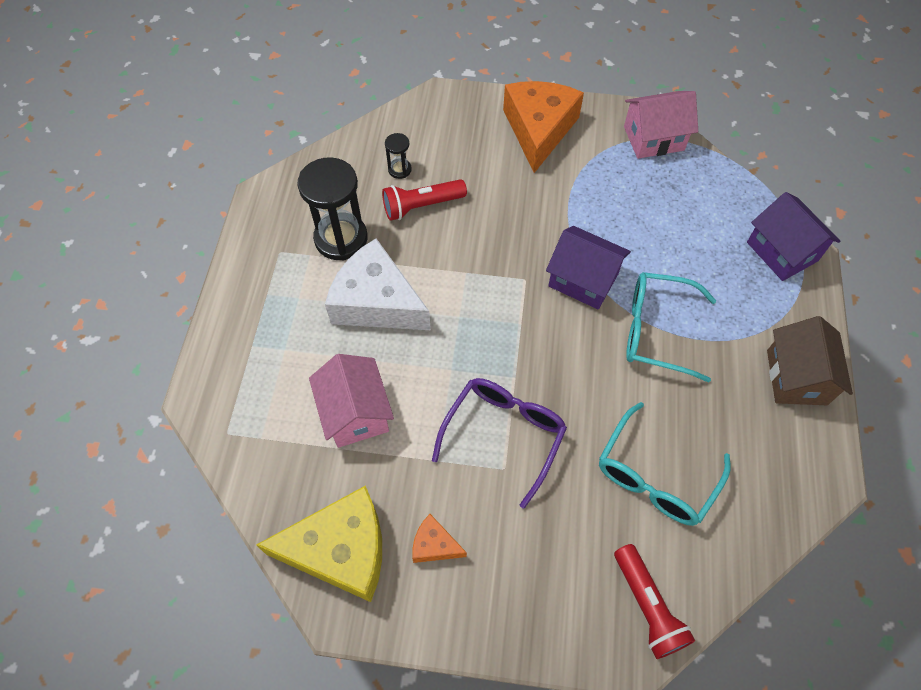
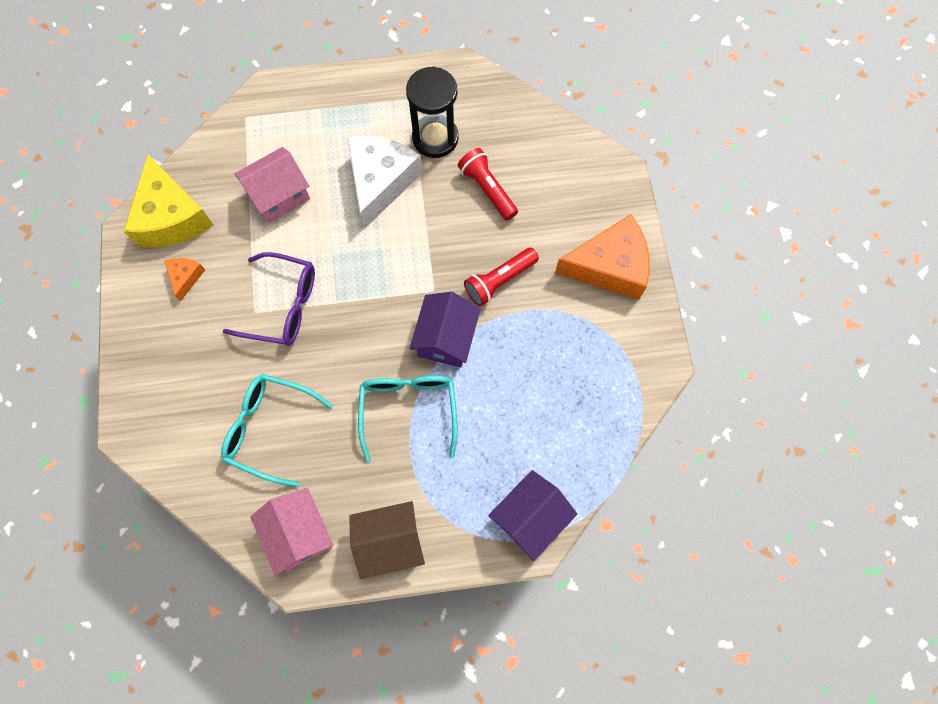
camera: 75 degrees right, 10 degrees up
black hourglass [385,133,412,179] -> none
red flashlight [614,544,695,659] -> red flashlight moved to [464,248,539,307]
pink house [624,91,698,159] -> pink house moved to [250,488,333,576]

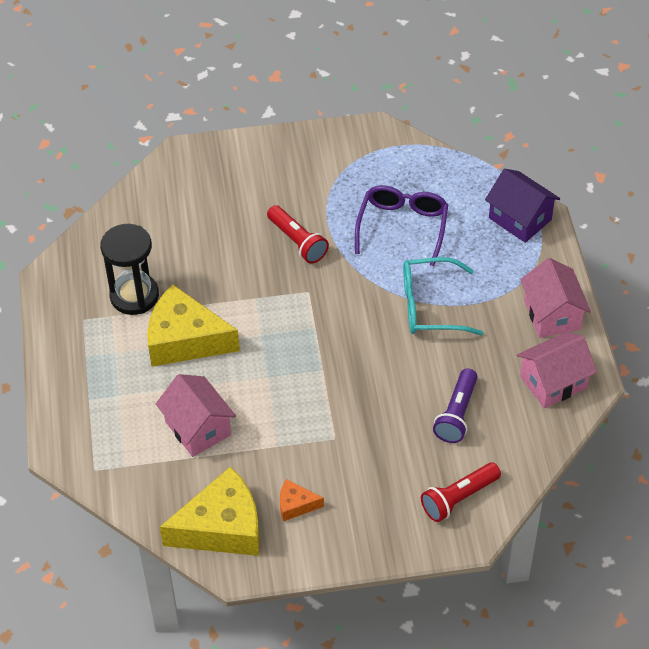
camera: 90 degrees left, 20 degrees down
turquoise glasses [221,374,333,487] -> purple flashlight [433,368,478,443]
purple glasses [223,252,315,346] -> purple glasses moved to [355,185,448,266]
white cheese [347,136,423,229] -> yellow cheese [147,285,240,367]
brown house [349,501,425,579] -> pink house [520,258,591,338]
purple house [409,292,481,367] -> none
red flashlight [458,148,518,220] -> red flashlight moved to [421,462,501,522]
orange cheese [555,214,650,300] -> none

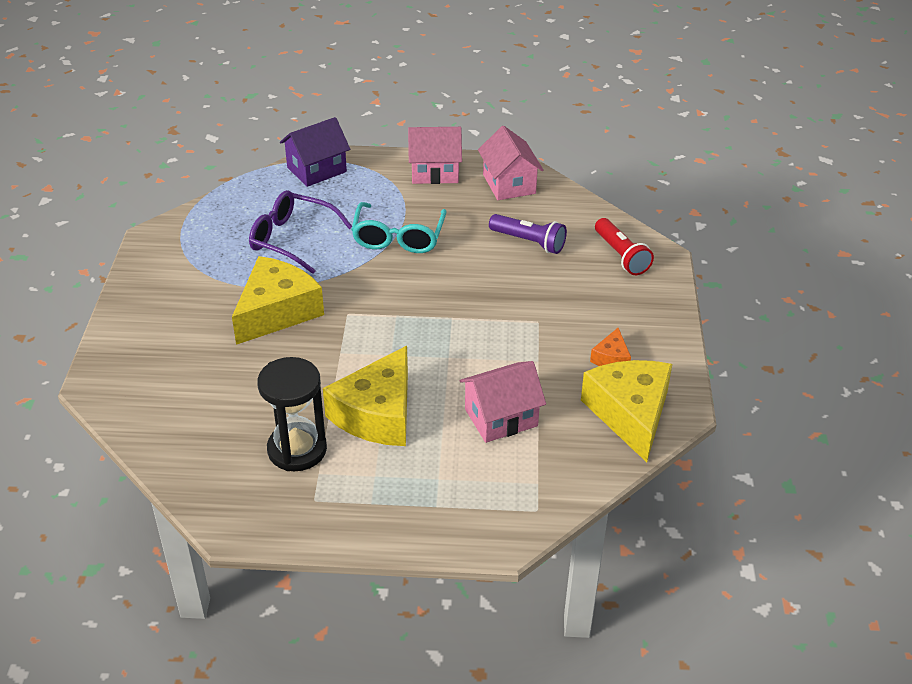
camera: 80 degrees left, 10 degrees down
red flashlight [267,205,329,264] -> yellow cheese [232,256,324,345]

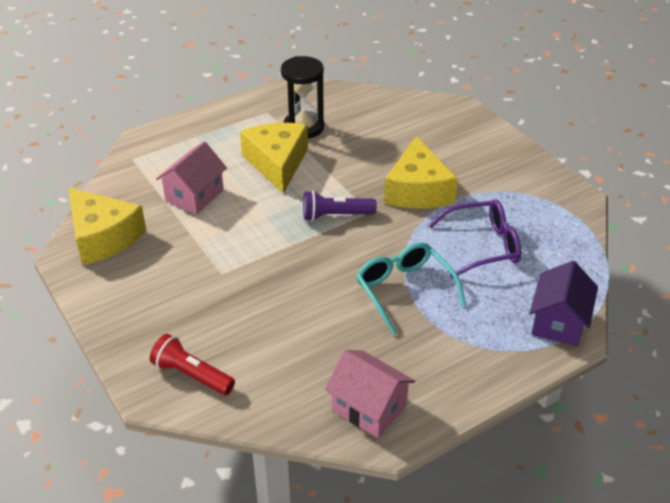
camera: 145 degrees right, 0 degrees up
pink house [408,127,462,184] -> none
purple flashlight [489,214,567,254] -> purple flashlight moved to [303,191,377,221]
orange cheese [590,328,631,366] -> none

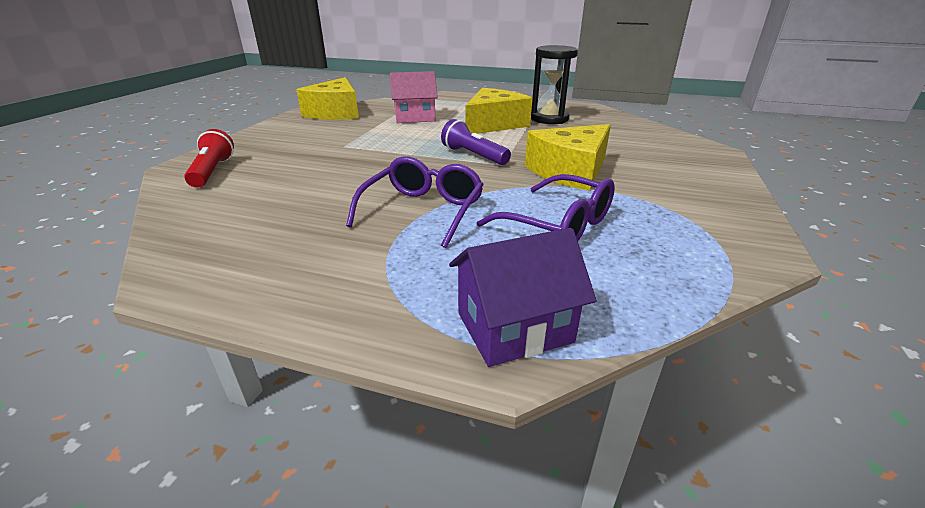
camera: 50 degrees right, 10 degrees down
pink house [325,350,415,438] -> none
turquoise glasses [356,242,466,335] -> purple glasses [346,157,484,248]

